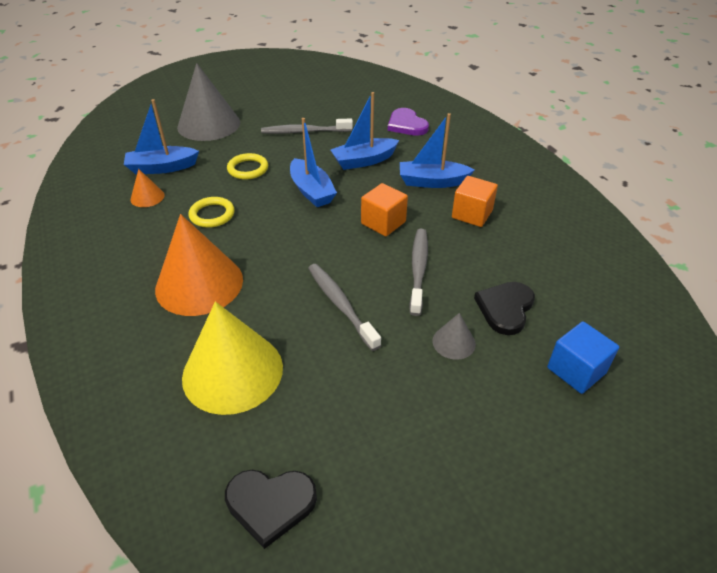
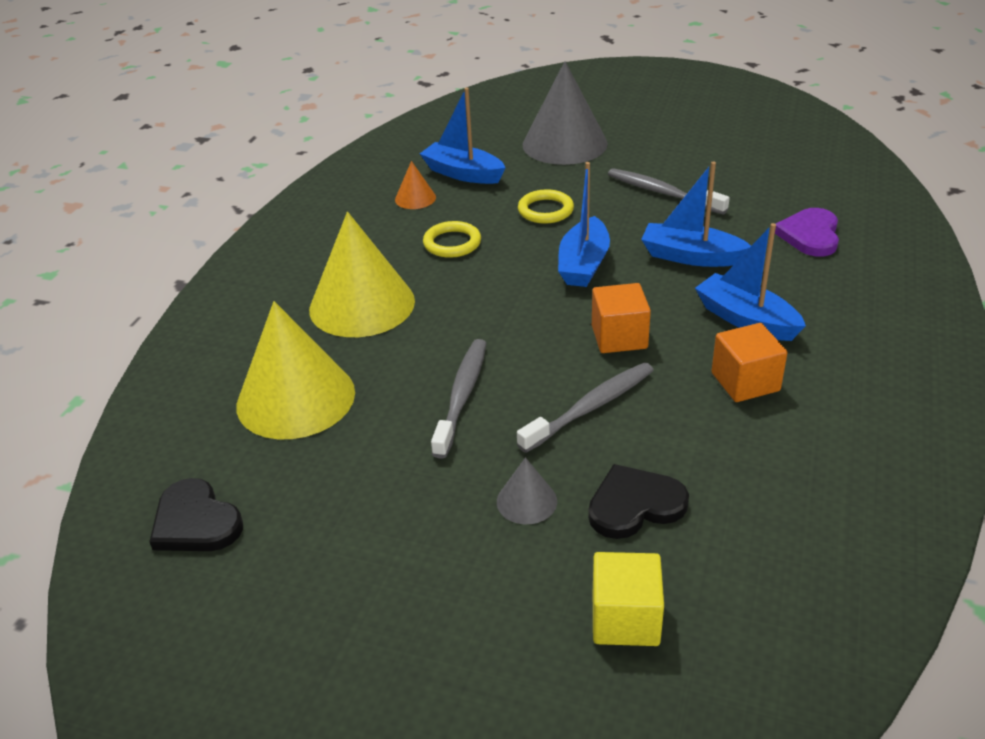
camera: 45 degrees right, 5 degrees down
orange cone [155,214,243,316] -> yellow cone [309,212,415,337]
blue cube [547,321,619,394] -> yellow cube [593,552,664,646]

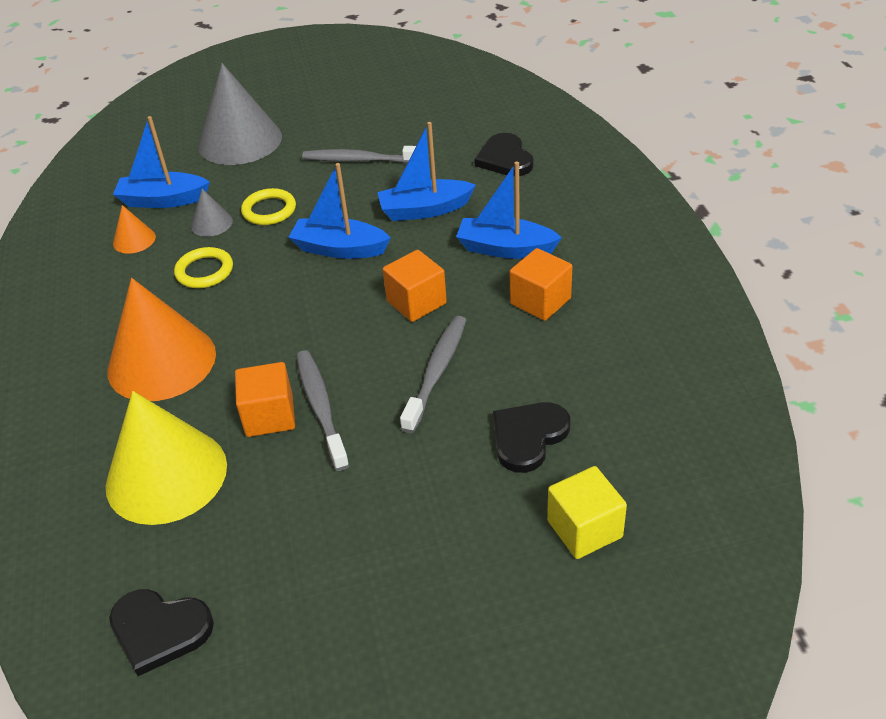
camera: 30 degrees left, 5 degrees up
yellow cone [309,212,415,337] -> orange cone [107,278,216,401]
grey cone [497,457,557,524] -> grey cone moved to [191,189,233,237]
blue boat [558,162,610,287] -> blue boat turned 120 degrees clockwise [288,163,391,259]
purple heart [775,208,839,257] -> black heart [474,133,534,177]
none -> orange cube [235,362,295,437]

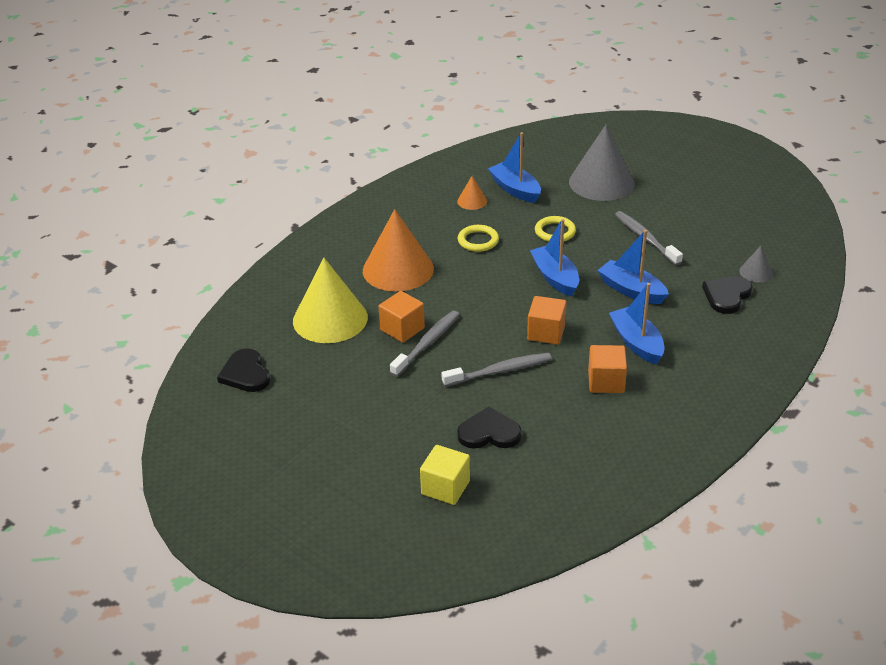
camera: 50 degrees right, 5 degrees down
grey cone [191,189,233,237] -> grey cone moved to [739,246,773,282]

